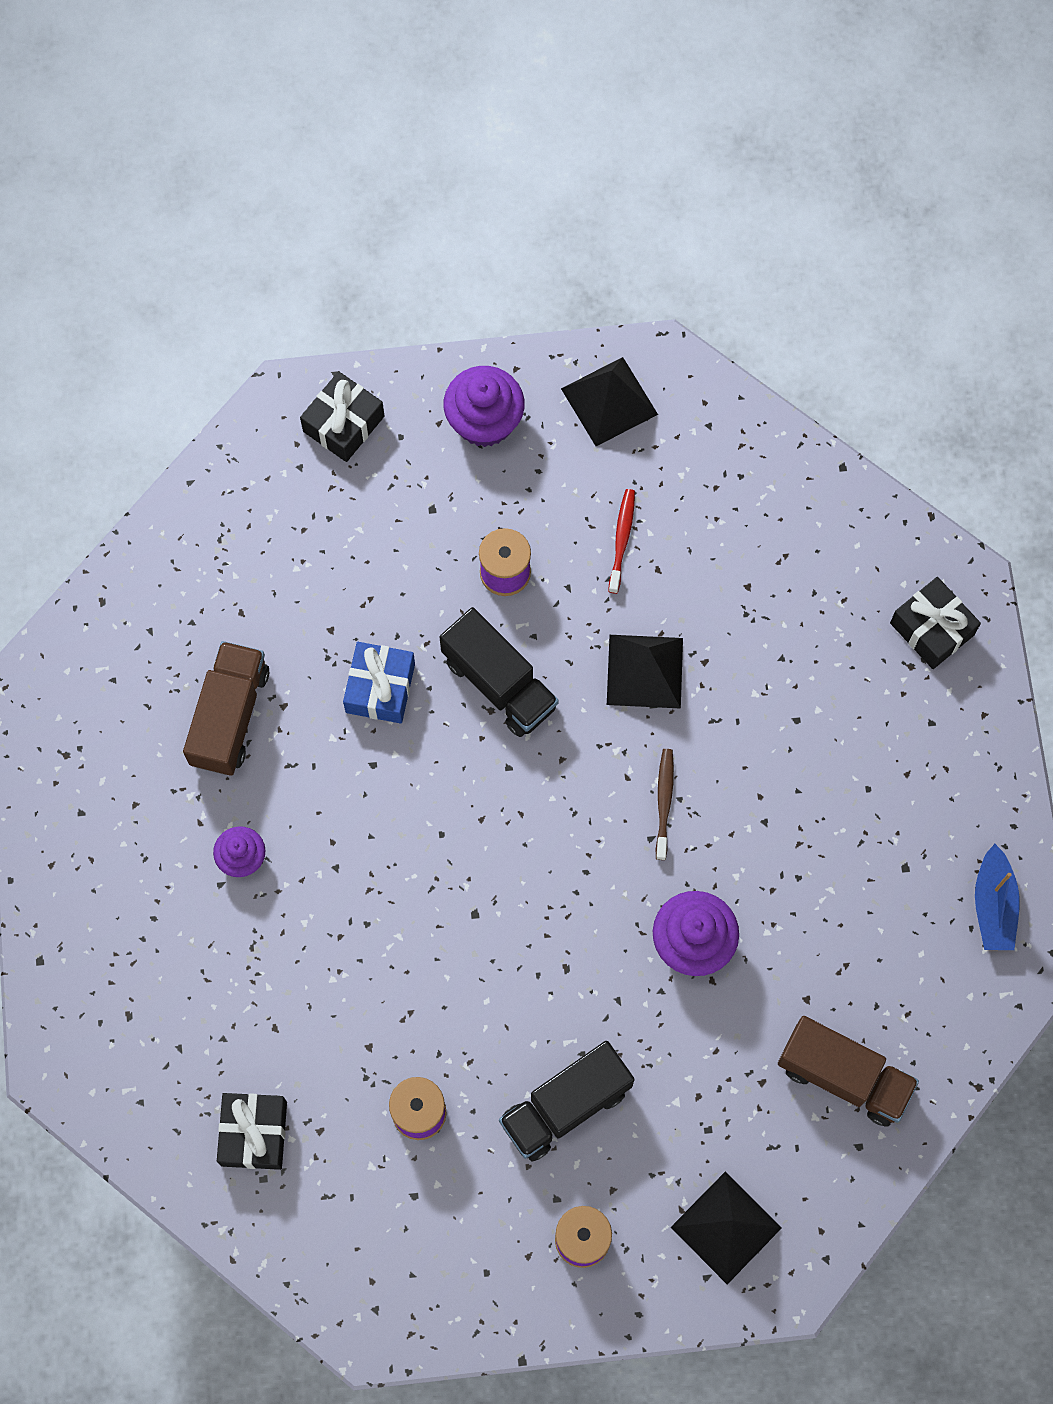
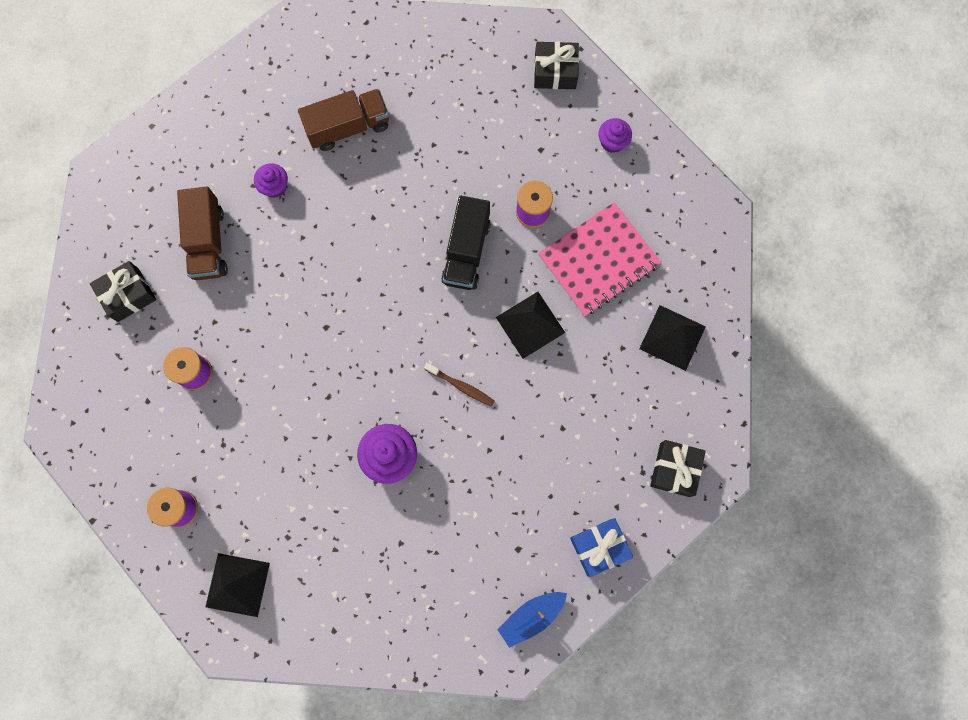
camera: 55 degrees right, 5 degrees up
blue gift [343,642,415,724] -> blue gift moved to [570,518,633,577]
purple cupcake [444,366,525,447] -> purple cupcake [598,118,632,153], size x0.61
black truck [499,1041,635,1161] -> none
black pyramid [561,357,658,446] -> black pyramid moved to [639,305,706,371]
red toothbrush [608,489,635,594] -> pink notebook [538,202,661,316]
brown toothbrush [656,749,674,860] -> brown toothbrush turned 60 degrees clockwise [424,363,495,407]
brown truck [778,1016,919,1127] -> brown truck moved to [177,187,228,280]

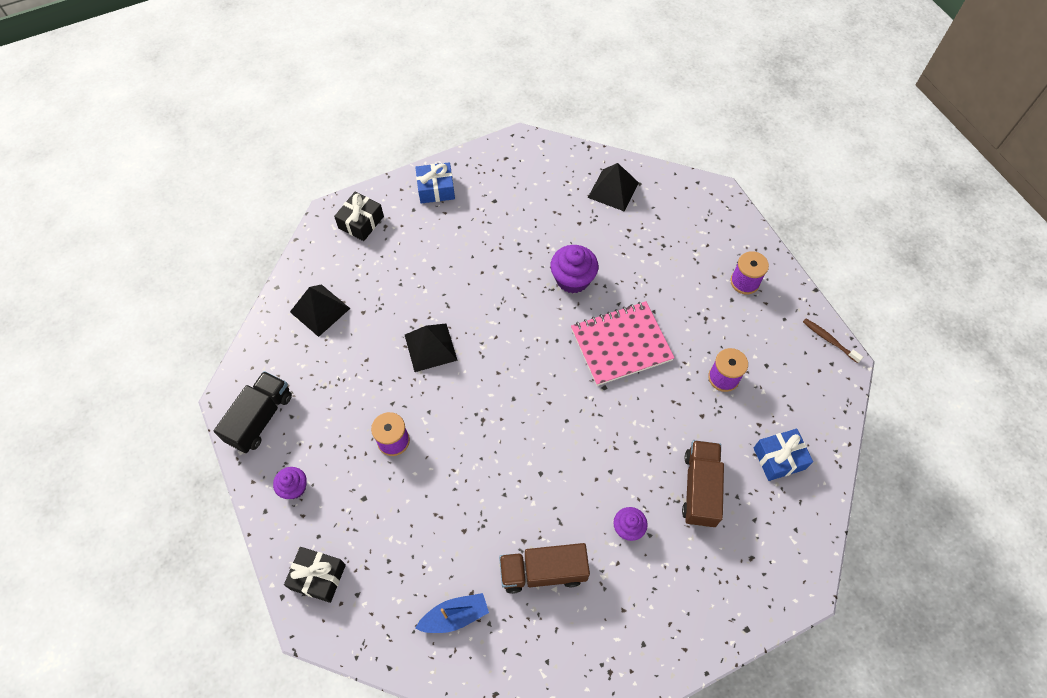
camera: 165 degrees left, 15 degrees down
black gift [90,261,156,322] -> blue gift [754,429,813,481]
black pyramid [206,553,270,617] -> black pyramid moved to [588,163,639,211]
brown toothbrush [424,363,495,407] -> brown toothbrush moved to [803,319,863,363]
black truck [441,195,491,290] -> black truck moved to [214,371,292,453]
blue boat [497,592,567,648] -> blue boat moved to [415,593,489,633]
pink notebook [538,202,661,316] -> pink notebook moved to [571,301,675,386]

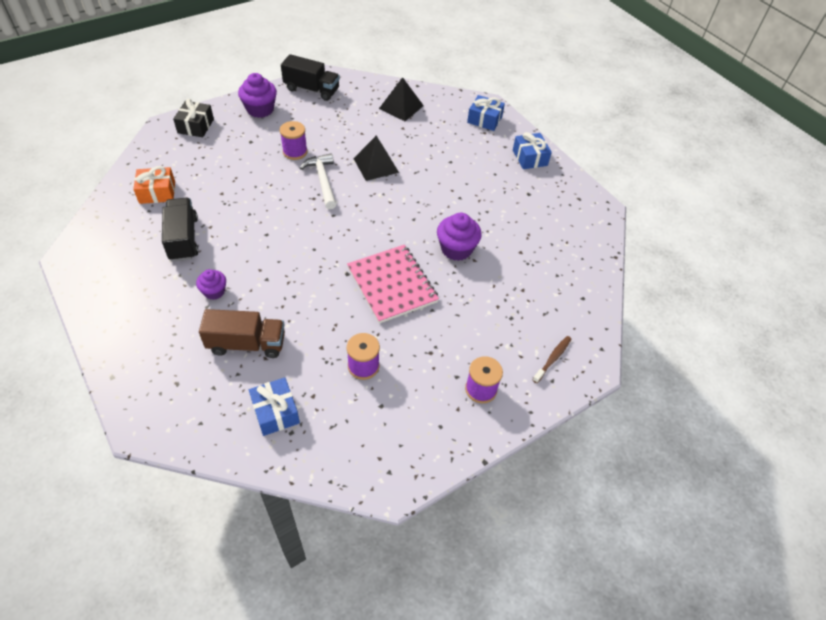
camera: 80 degrees right, 10 degrees down
purple cupcake [273,467,307,499] -> purple cupcake [238,73,277,118], size x1.63
black gift [334,192,384,241] -> blue gift [467,95,505,131]
blue boat [415,593,489,633] -> orange gift [133,166,175,204]
brown truck [499,543,590,594] -> black truck [162,197,198,262]
black pyramid [588,163,639,211] -> none
brown toothbrush [803,319,863,363] -> brown toothbrush moved to [533,336,571,383]
none -> white hammer [300,153,336,209]

